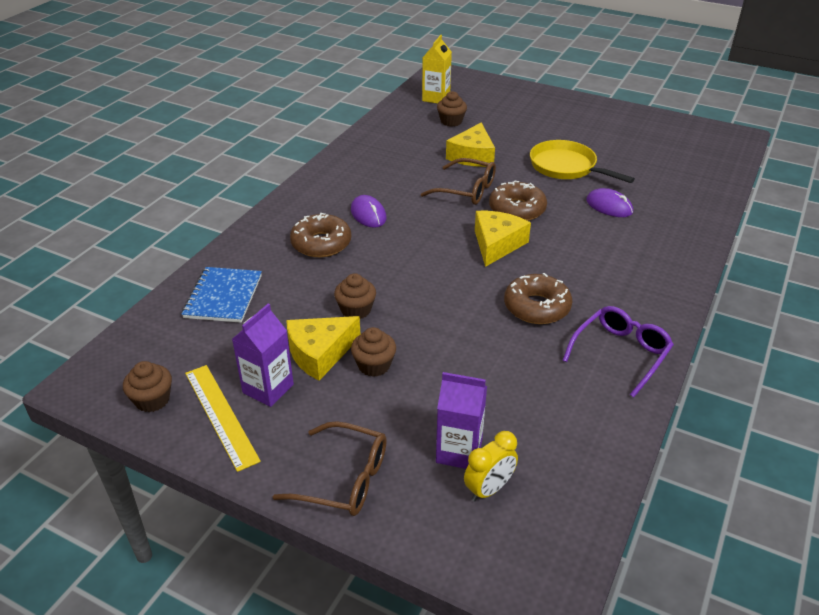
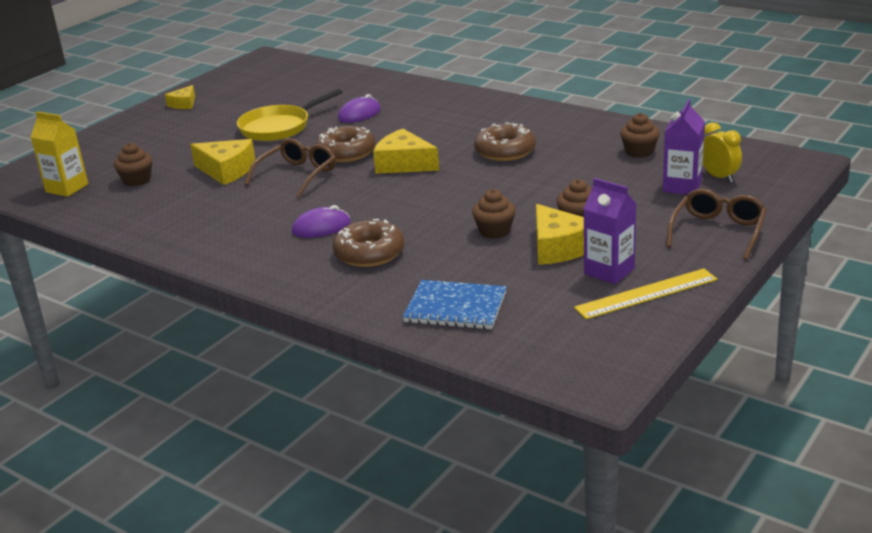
camera: 80 degrees left, 10 degrees down
brown cupcake [123,361,172,412] -> brown cupcake moved to [620,113,660,158]
purple glasses [562,306,674,397] -> none
none -> yellow cheese [165,85,195,109]

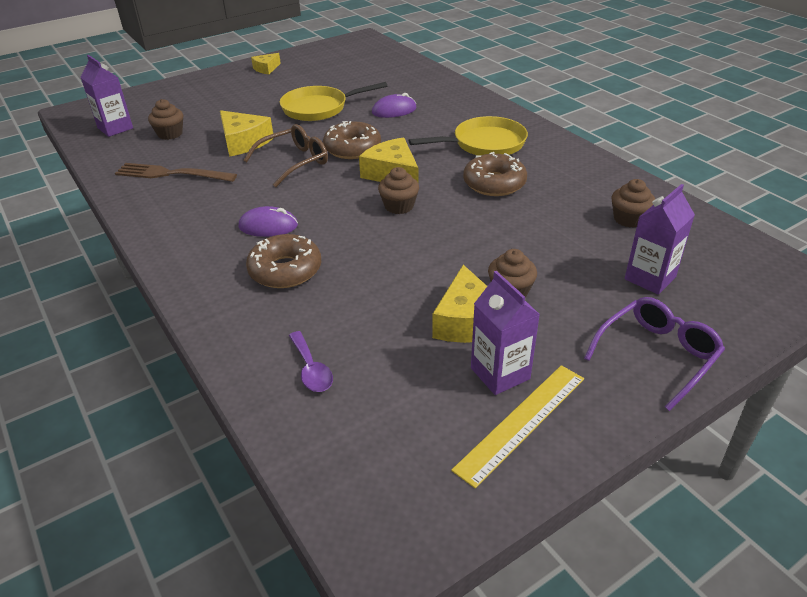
camera: 20 degrees right, 10 degrees up
yellow carton [31,111,88,197] -> purple carton [80,55,133,137]
blue notebook [403,280,507,329] -> purple spoon [289,331,333,392]
brown cupcake [472,189,516,239] -> brown cupcake moved to [378,167,419,214]
yellow ruler [574,268,718,319] -> yellow ruler turned 45 degrees counterclockwise [451,365,584,488]
brown glasses [666,189,767,260] -> purple glasses [584,297,725,411]
yellow clock [703,122,742,183] -> none
none -> brown fork [115,163,237,182]
none -> yellow pan [409,116,528,156]

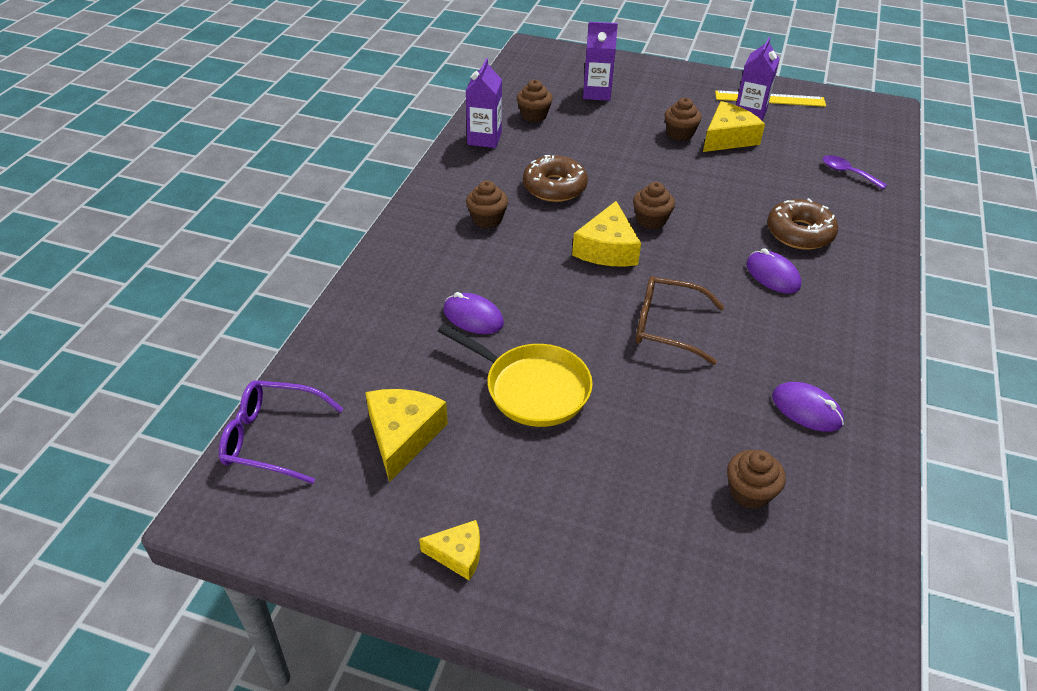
camera: 130 degrees left, 5 degrees up
purple carton [80,55,133,137] -> purple carton moved to [466,58,502,148]
brown fork [115,163,237,182] -> purple mouse [772,382,844,432]
yellow cheese [220,110,273,157] -> yellow cheese moved to [365,389,448,482]
purple spoon [289,331,333,392] -> purple spoon turned 75 degrees counterclockwise [823,155,887,190]
brown donut [323,121,381,159] -> none
yellow pan [409,116,528,156] -> brown cupcake [466,181,508,228]
purple glasses [584,297,725,411] -> purple glasses moved to [219,380,344,484]

